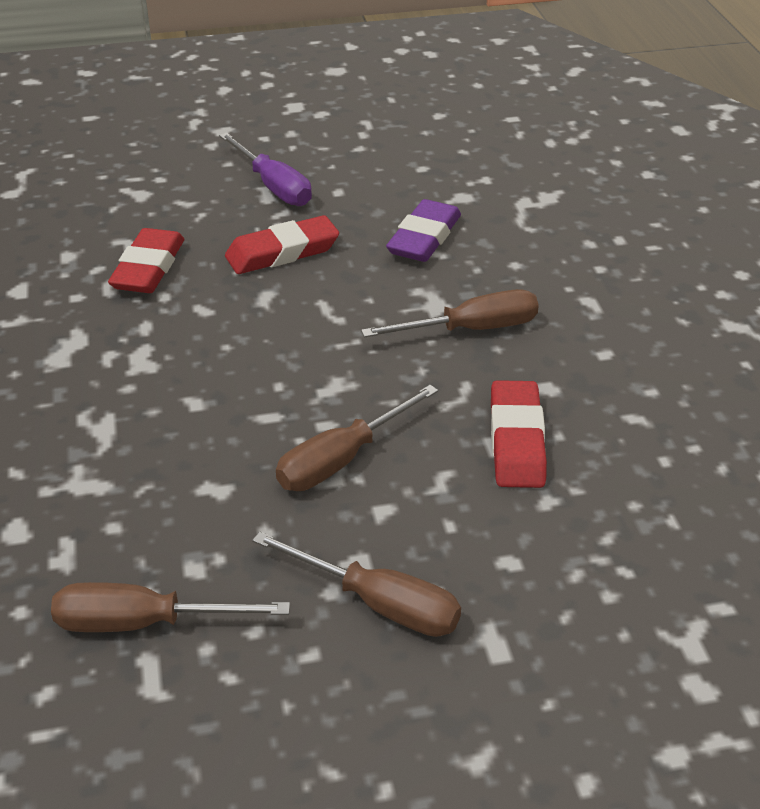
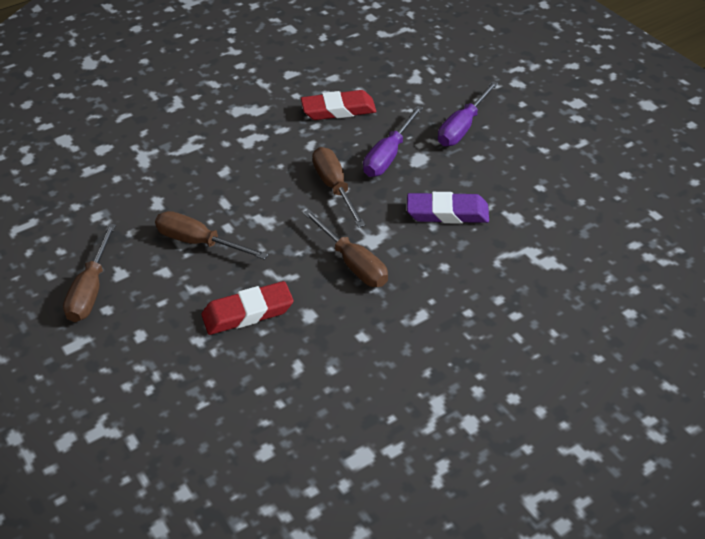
camera: 70 degrees right, 5 degrees up
brown screwdriver [51,582,290,632] -> brown screwdriver moved to [312,147,366,228]
red eraser [225,215,339,274] -> purple screwdriver [363,106,423,177]

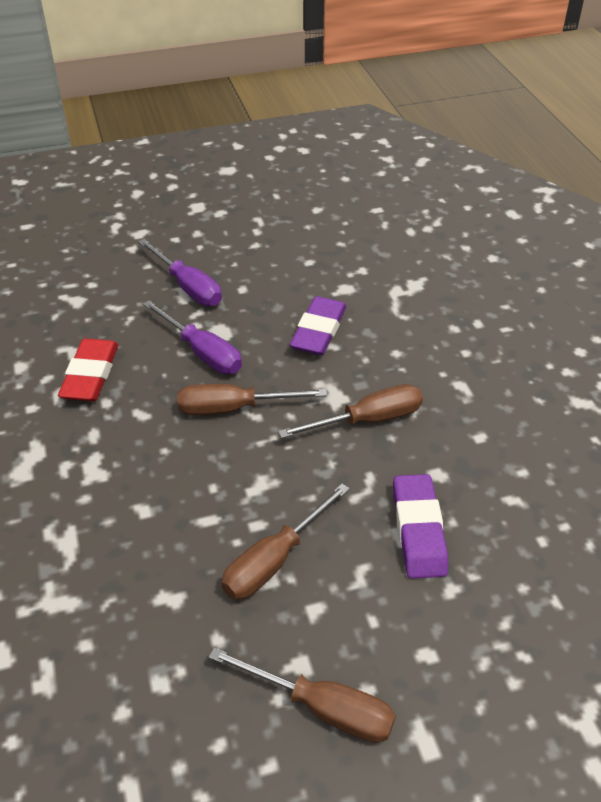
camera: 75 degrees left, 0 degrees up
red eraser [201,281,293,335] -> purple eraser [393,474,448,578]

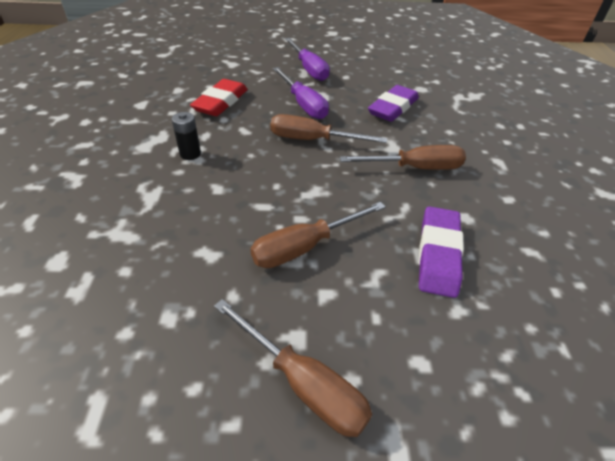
camera: 15 degrees right, 0 degrees up
none -> black battery [172,112,201,160]

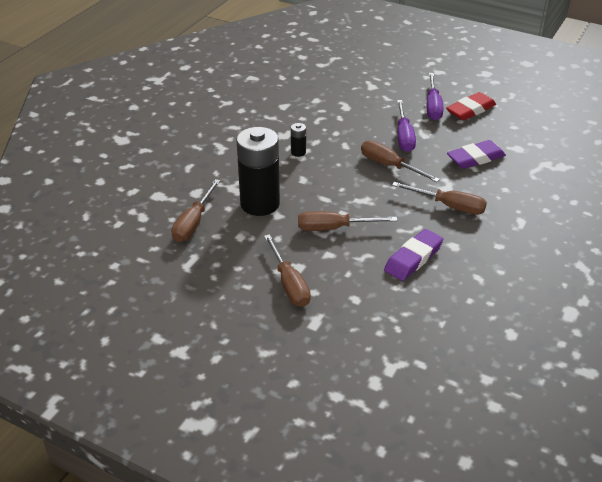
camera: 30 degrees right, 5 degrees down
red eraser [190,79,248,116] -> red eraser moved to [446,92,496,121]
none -> brown screwdriver [171,179,220,242]
none -> black battery [237,127,280,216]

